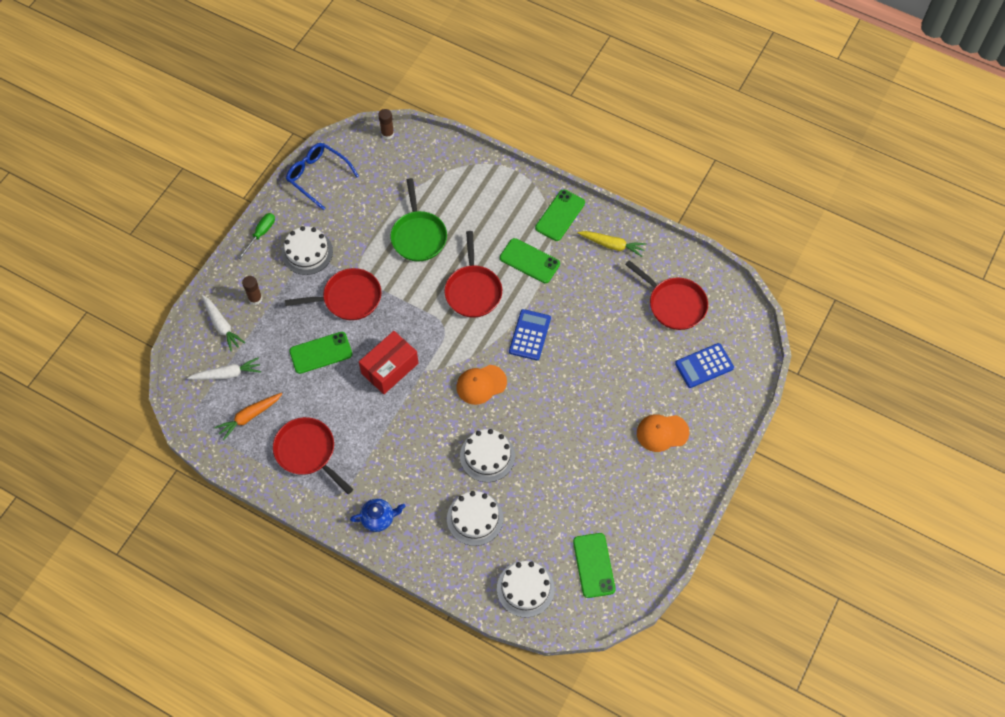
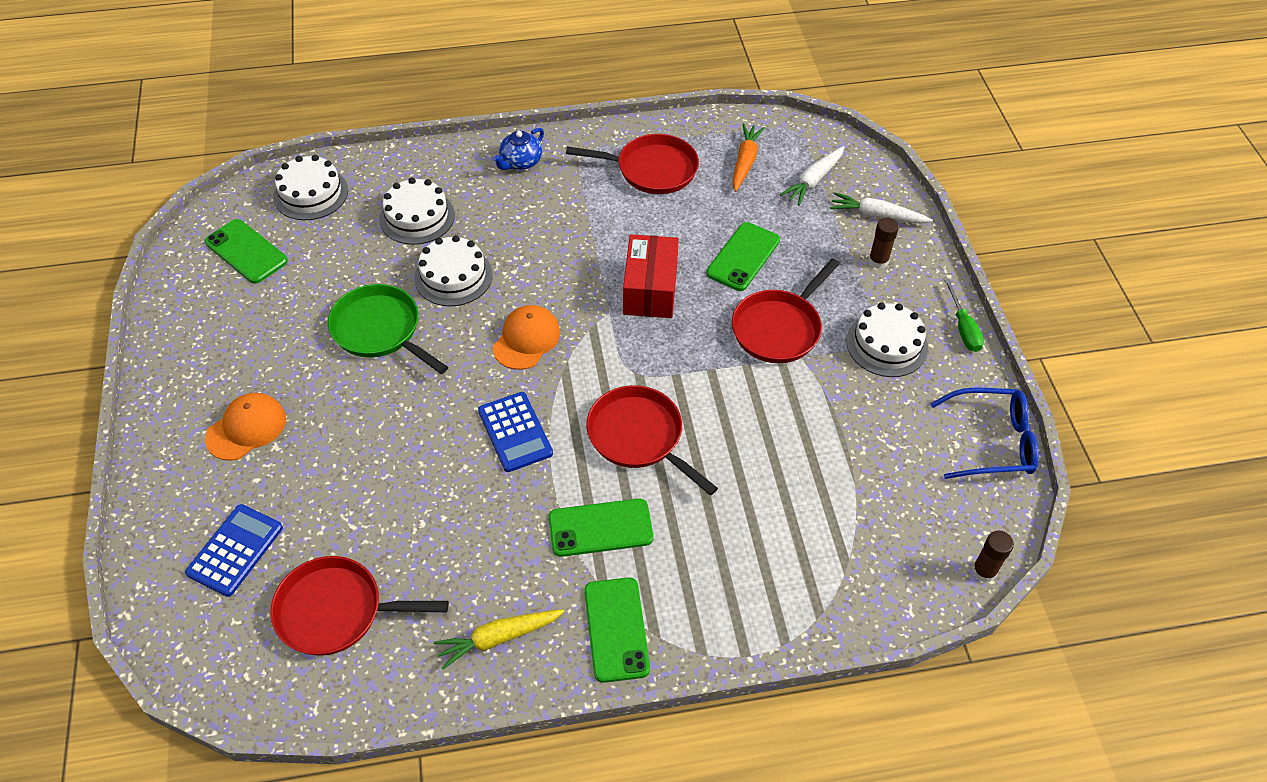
camera: 140 degrees right, 10 degrees down
green pan [390,178,447,262] -> green pan moved to [328,284,448,374]

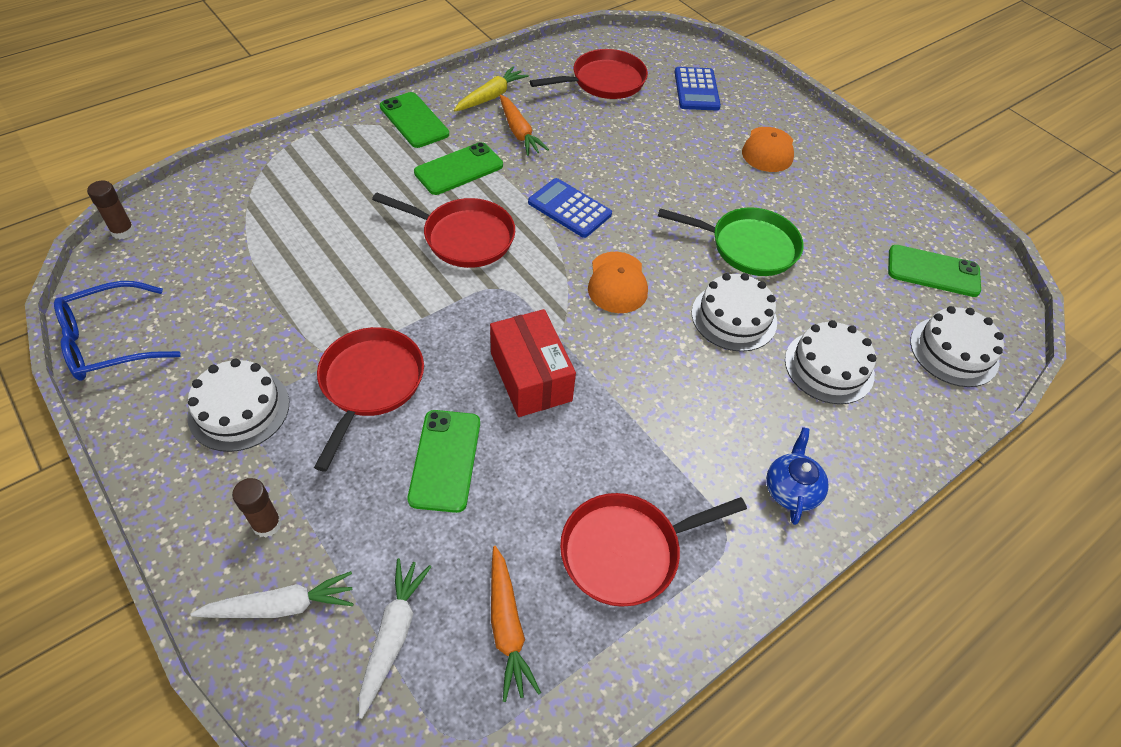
camera: 150 degrees right, 0 degrees up
green screwdriver [944,279,984,352] -> none
none -> orange carrot [499,94,549,156]

